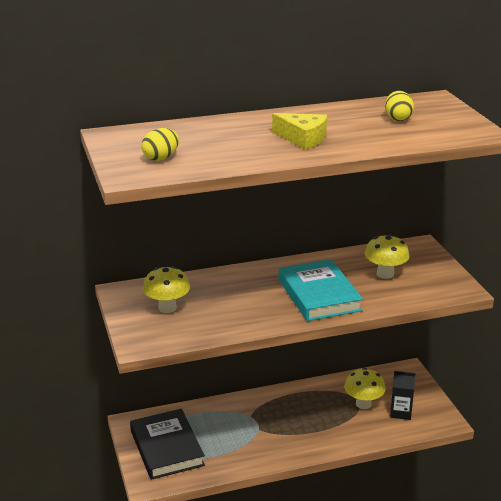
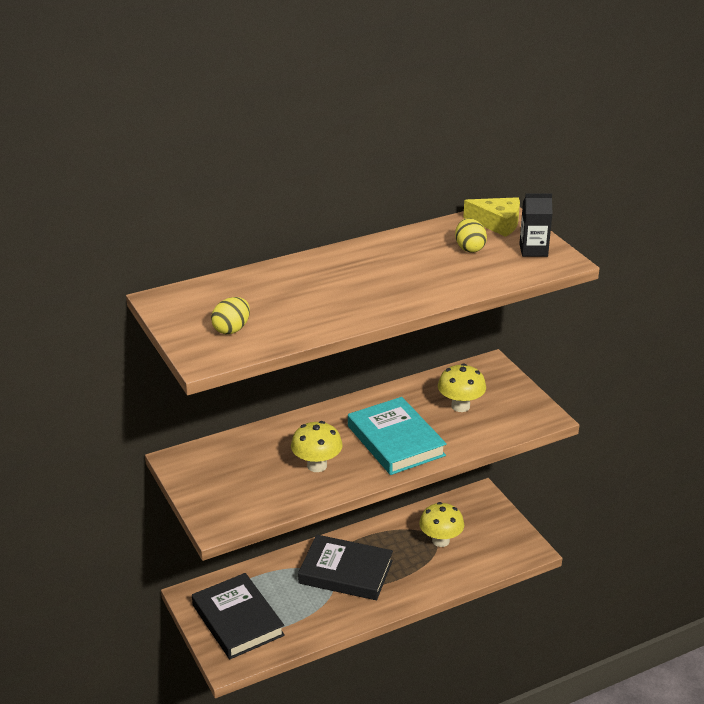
camera: 10 degrees left, 5 degrees up
yellow mushroom [143,266,190,313] -> yellow mushroom moved to [291,421,343,472]
yellow cheese [272,113,327,150] -> yellow cheese moved to [463,197,520,237]
black carton [390,371,415,420] -> black carton moved to [519,193,553,257]
none -> black book [298,535,393,600]

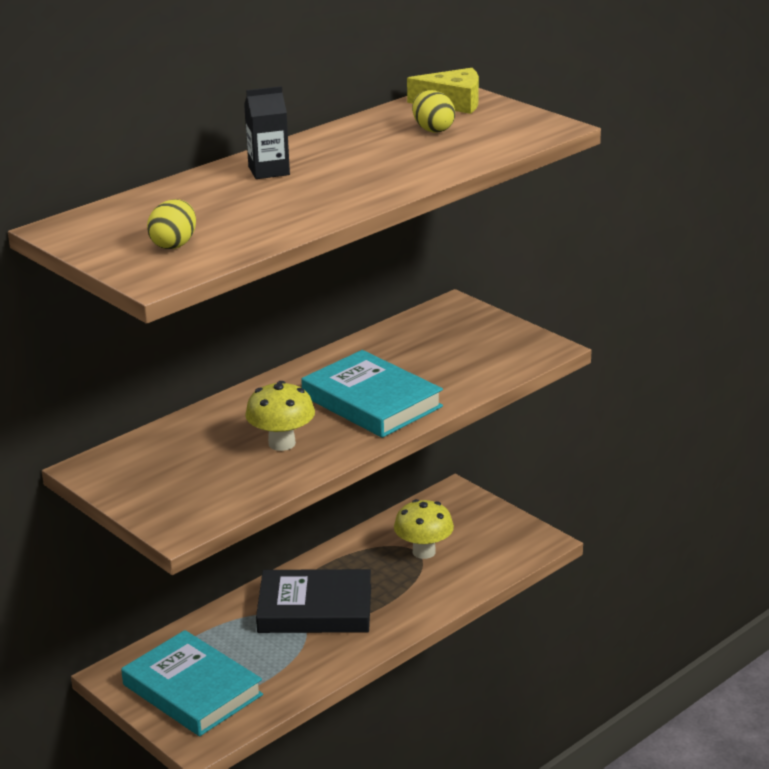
camera: 15 degrees left, 5 degrees down
black book [192,573,285,659] -> turquoise book [121,630,263,736]
yellow mushroom [438,363,486,412] -> none
black carton [519,193,553,257] -> black carton moved to [244,86,290,179]

